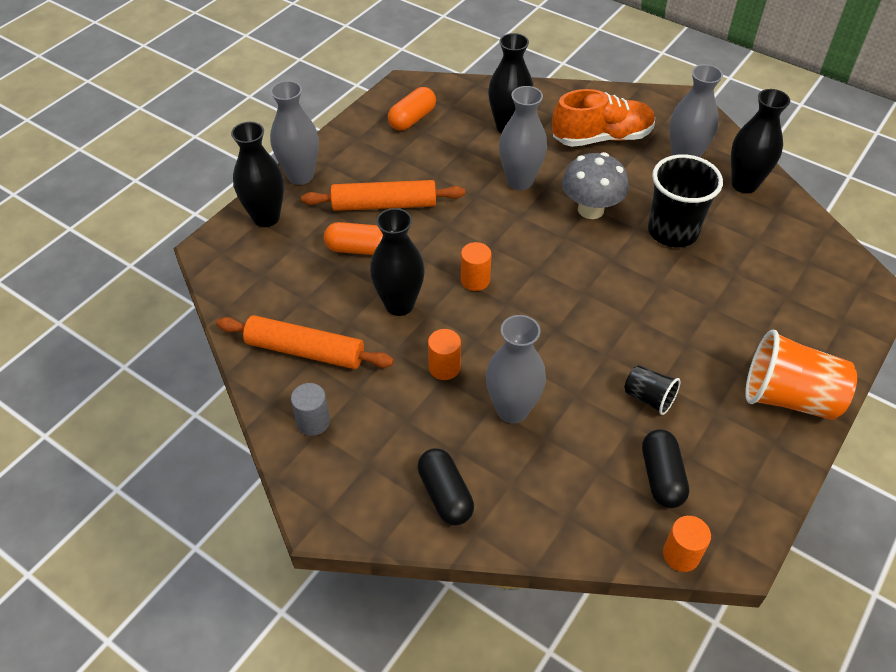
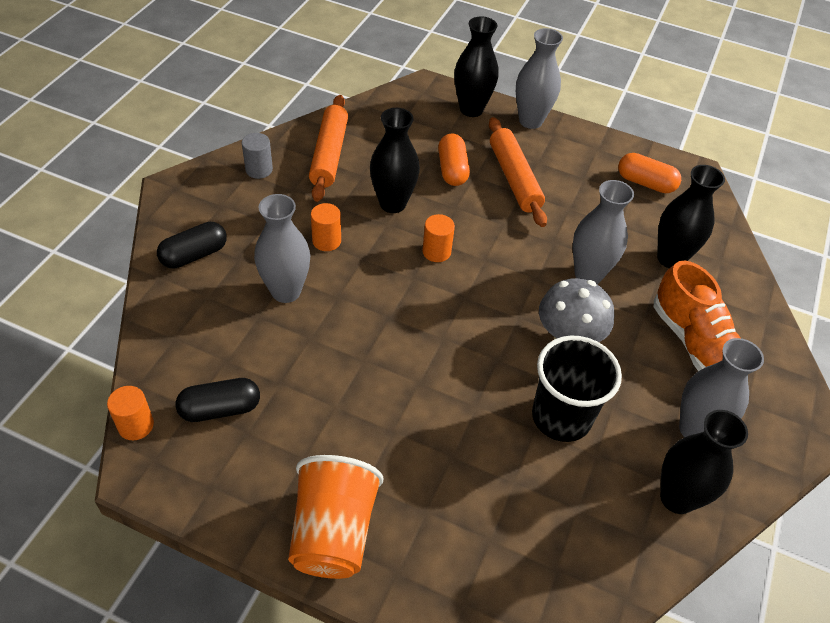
camera: 75 degrees right, 0 degrees up
black cup [625,365,680,415] -> none

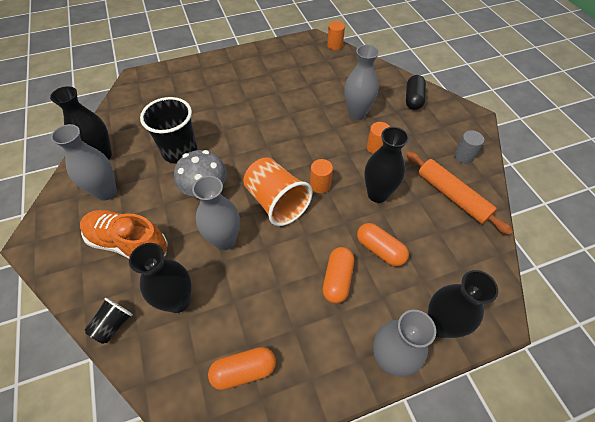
camera: 140 degrees right, 5 degrees up
black capsule [176,378,260,422] -> none
orange cup [288,455,383,579] -> orange cup moved to [244,157,313,226]
orange rolling pin [489,117,547,227] -> orange capsule [323,247,354,304]
none -> black cup [85,298,133,344]

